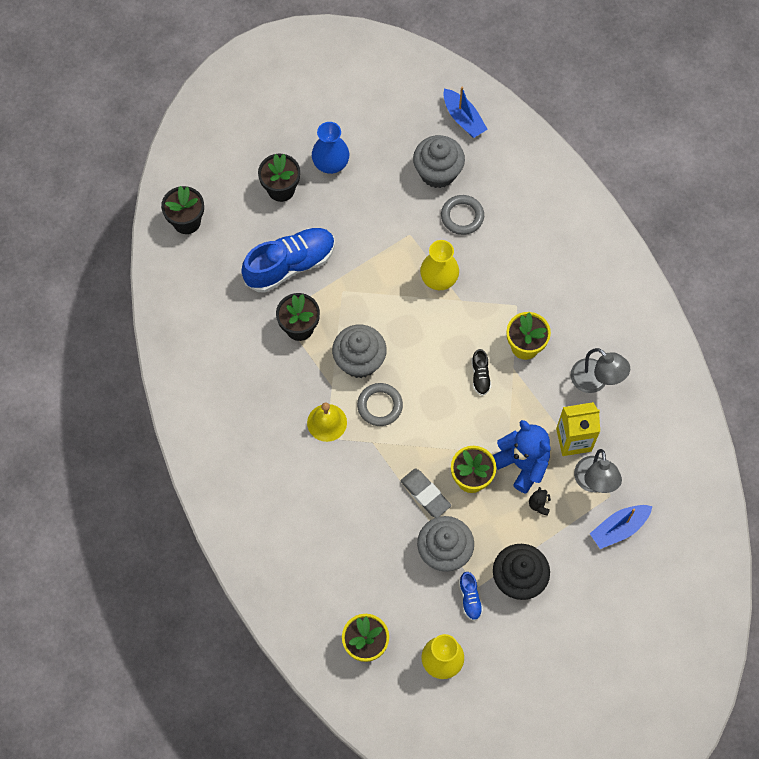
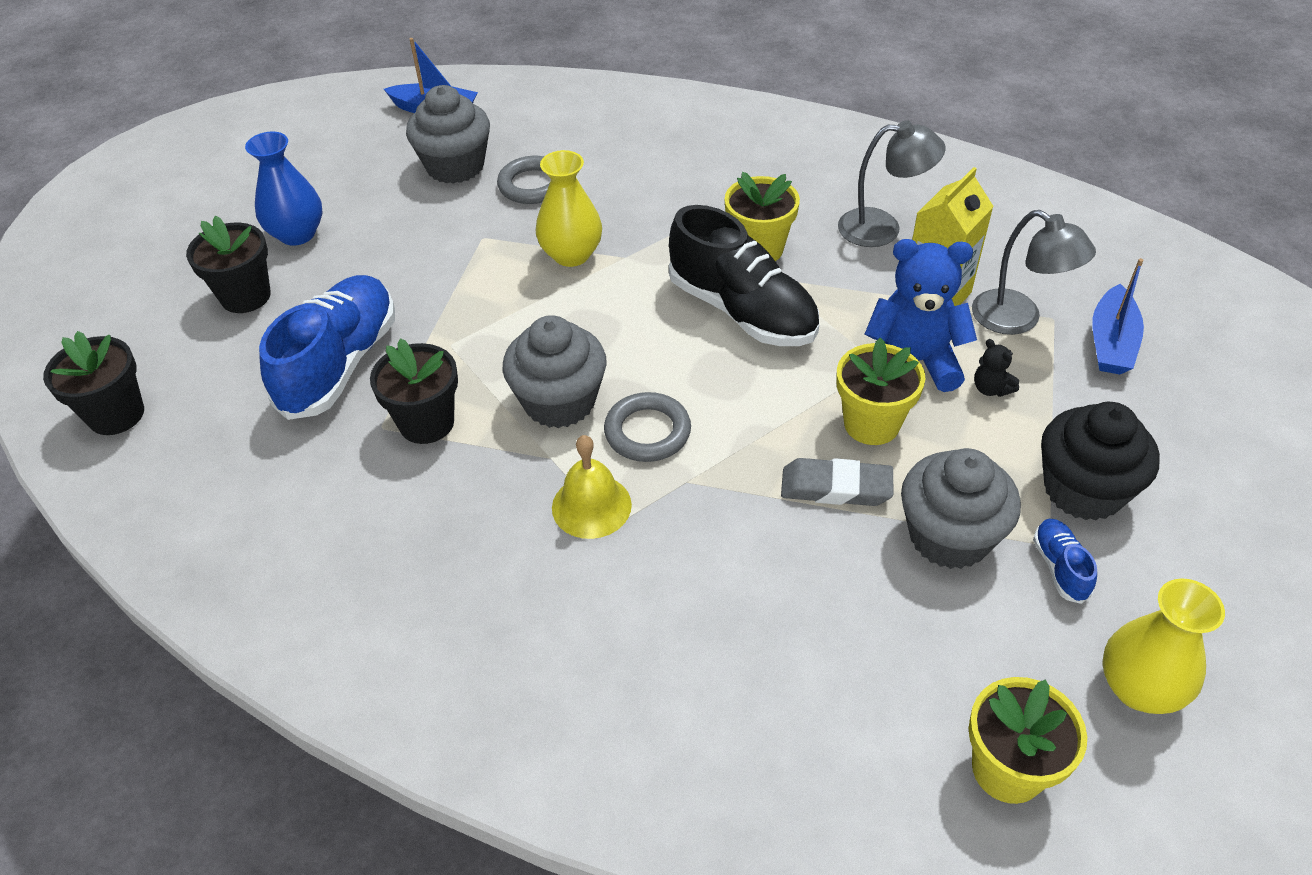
camera: 40 degrees left, 20 degrees down
blue shoe [459,572,483,621] -> blue shoe turned 135 degrees counterclockwise [1033,519,1097,604]
black shoe [472,349,491,396] -> black shoe [669,205,819,346], size x2.30

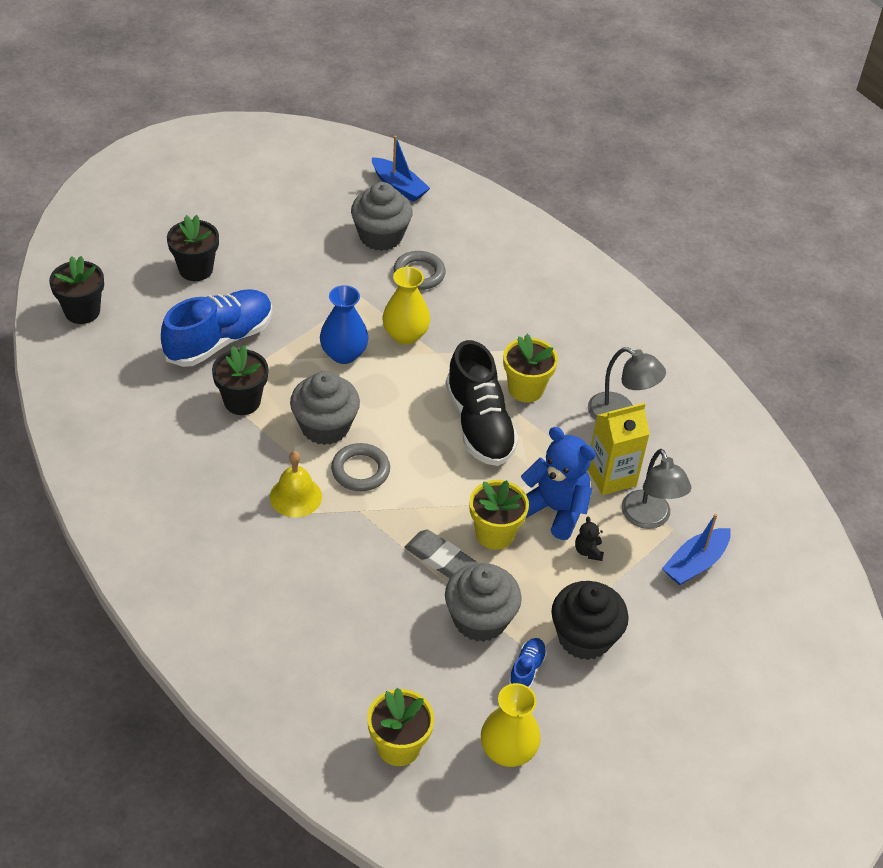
camera: 25 degrees right, 0 degrees up
blue vase [245,132,322,246] -> blue vase moved to [320,285,369,364]

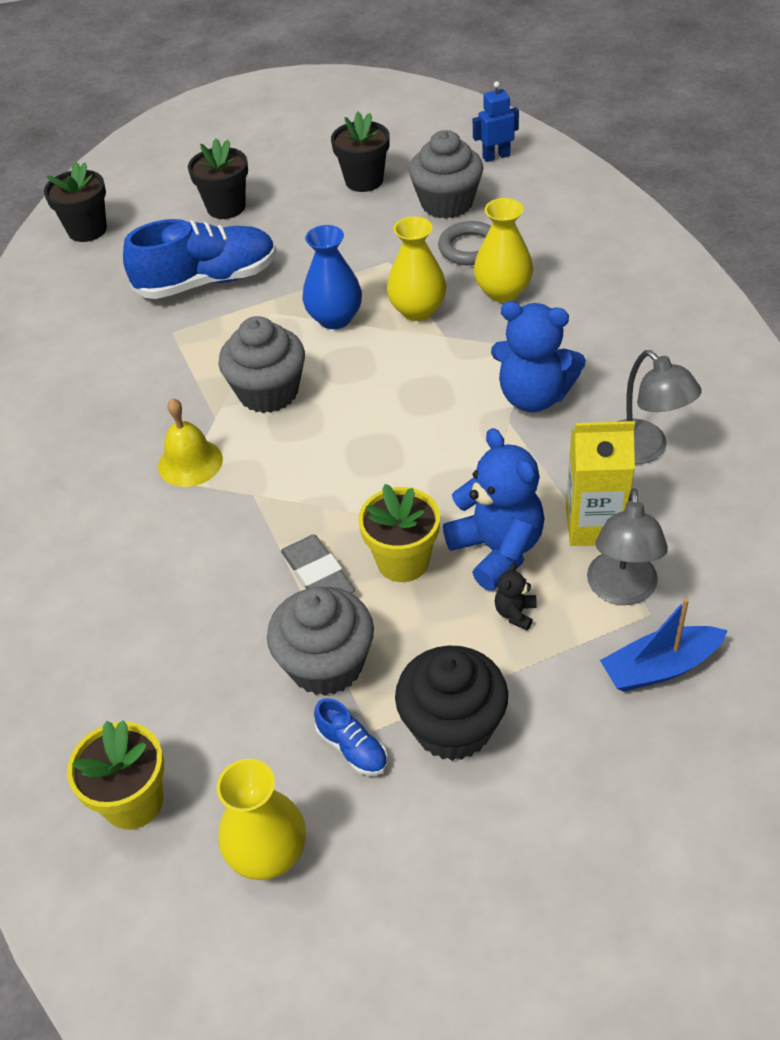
camera: 30 degrees right, 0 degrees up
black flower pot [212,345,268,415] -> black flower pot moved to [331,112,389,192]
grey ring [331,443,390,491] -> none
blue boat [372,136,430,202] -> blue robot [473,81,519,162]
black shoe [446,340,519,466] -> none
yellow flower pot [503,334,558,402] -> blue teddy bear [491,301,586,412]
blue shoe [508,638,547,688] -> blue shoe turned 90 degrees clockwise [314,698,388,775]
none -> yellow vase [474,198,533,303]

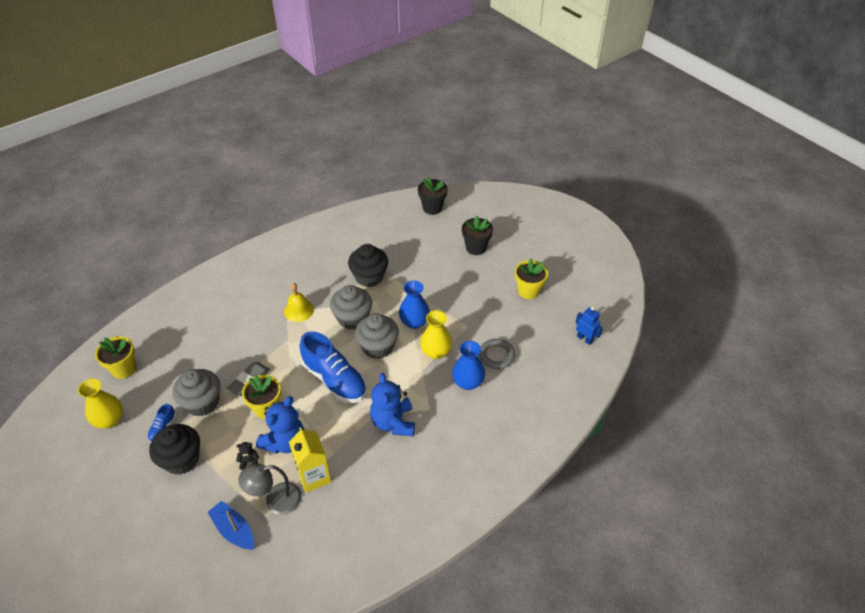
camera: 60 degrees right, 0 degrees up
blue shoe [123,219,276,299] -> blue shoe moved to [300,331,367,403]
black flower pot [331,112,389,192] -> yellow flower pot [515,258,548,299]
grey cupcake [409,130,483,219] -> grey cupcake moved to [355,314,399,359]
yellow vase [474,198,533,303] -> blue vase [452,341,485,390]
grey lamp [617,350,702,464] -> none
none -> black cupcake [348,244,388,287]

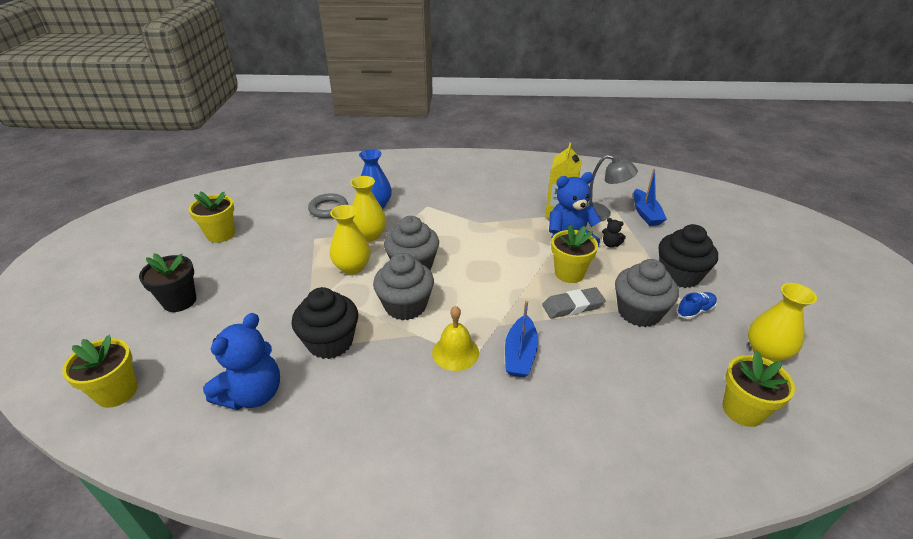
camera: 140 degrees left, 10 degrees down
blue shoe [300,331,367,403] -> none
blue teddy bear [370,373,415,436] -> blue teddy bear moved to [203,313,280,410]
blue vase [399,281,430,329] -> yellow vase [330,205,371,275]
black flower pot [418,177,448,215] -> yellow flower pot [62,335,137,408]
blue robot [576,307,603,345] -> none
none -> blue boat [505,301,538,378]

